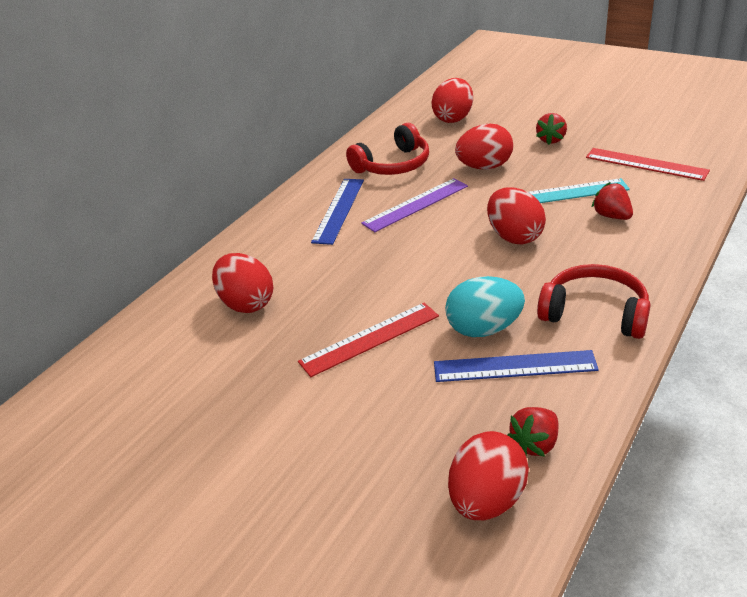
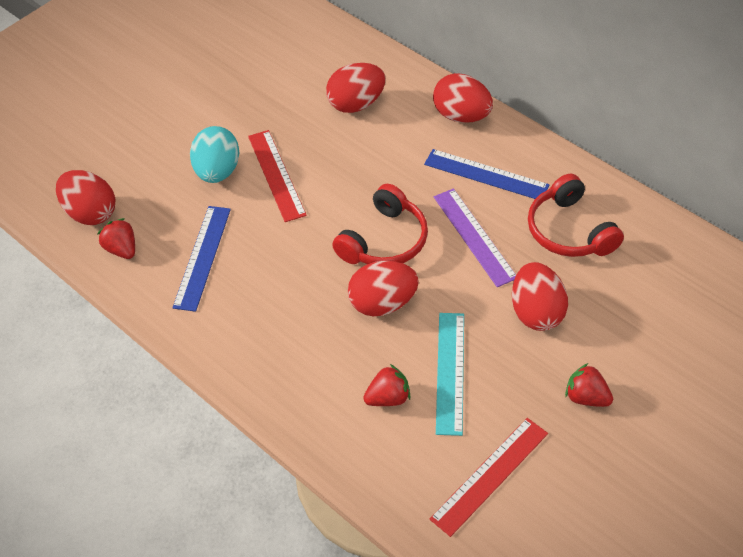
camera: 100 degrees right, 15 degrees up
red egg [431,78,473,123] -> red egg moved to [433,73,493,123]
turquoise egg [445,276,525,337] -> turquoise egg moved to [190,126,240,183]
red headphones [537,264,651,339] -> red headphones moved to [332,184,428,264]

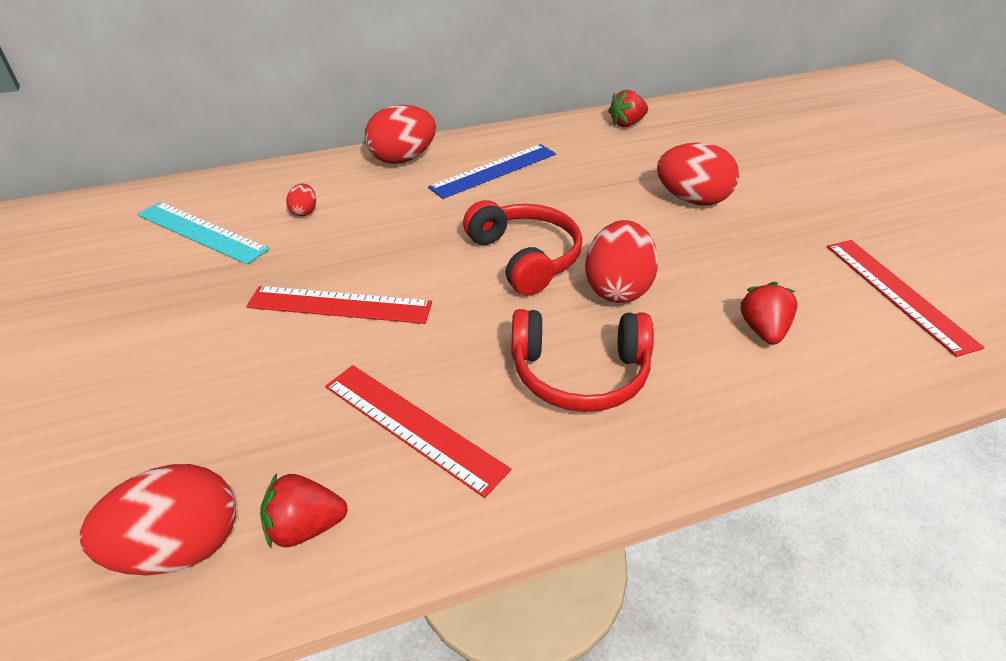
camera: 65 degrees left, 10 degrees down
blue ruler [173,206,231,312] -> red ruler [325,365,511,498]
turquoise egg [190,126,240,183] -> none
red egg [326,63,385,113] -> red egg [286,183,316,216], size x0.47
purple ruler [434,188,516,287] -> none
turquoise ruler [436,313,464,436] -> turquoise ruler moved to [137,202,269,265]
red headphones [528,174,624,257] -> red headphones moved to [511,309,654,412]
red strawberry [565,363,613,407] -> red strawberry moved to [608,90,648,127]

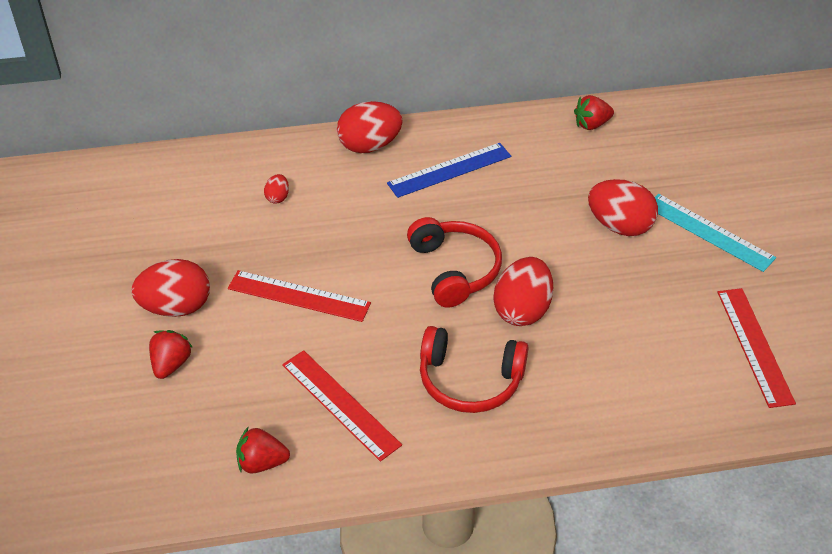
camera: 10 degrees right, 5 degrees up
red egg [80,464,236,575] -> red egg moved to [131,259,210,317]
turquoise ruler [137,202,269,265] -> turquoise ruler moved to [655,194,776,272]
red strawberry [740,282,797,345] -> red strawberry moved to [149,330,193,379]

